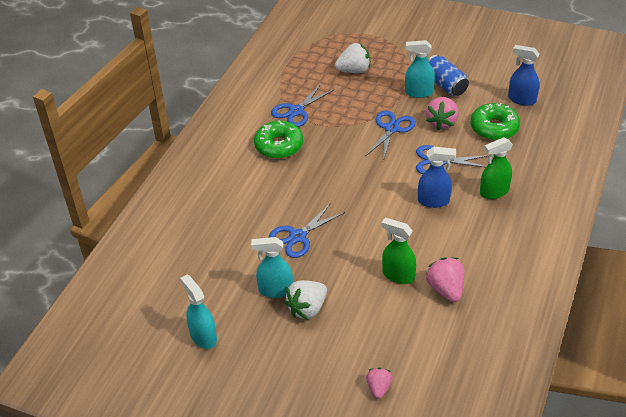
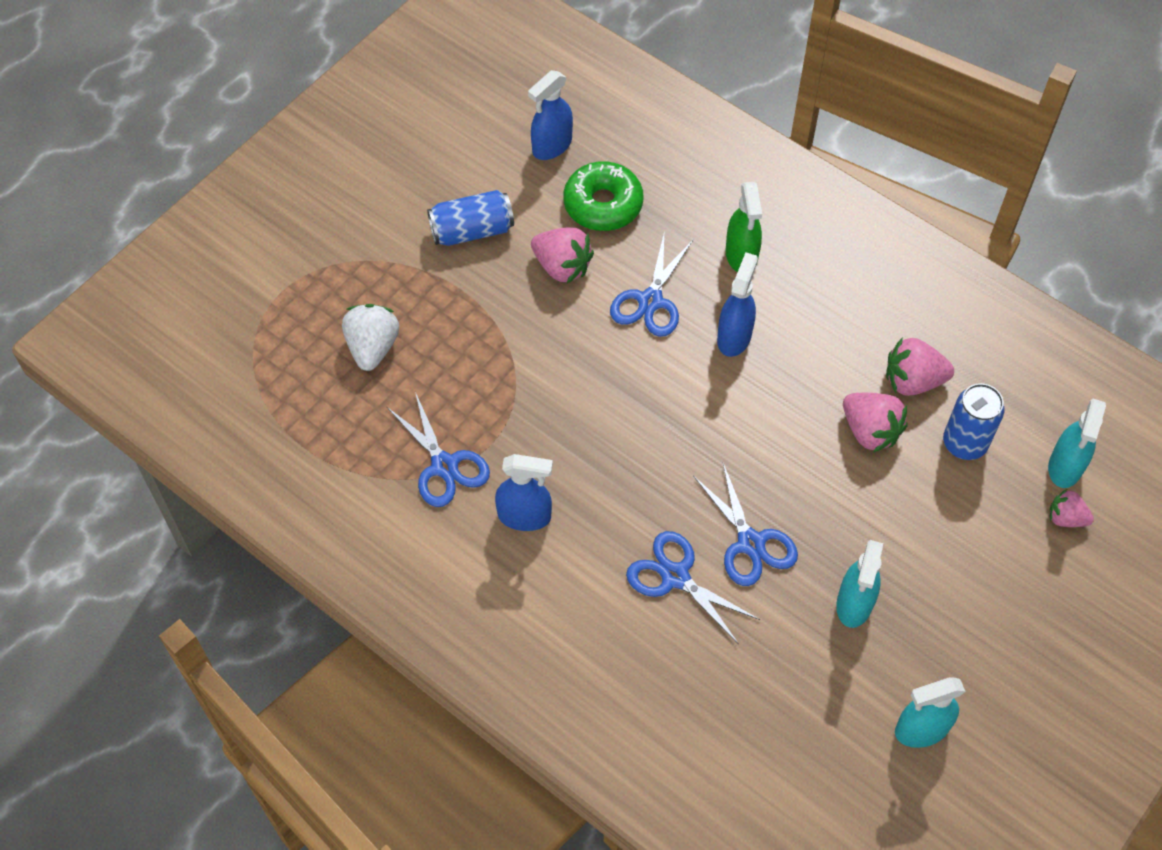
camera: 75 degrees left, 15 degrees up
green donut [254,121,303,159] -> blue spray bottle [495,454,553,531]
white strawberry [284,280,327,320] -> none
blue scissors [366,110,416,161] -> blue scissors moved to [626,531,760,644]
green spray bottle [381,218,416,284] -> pink strawberry [843,393,908,453]
turquoise spray bottle [405,40,435,98] -> turquoise spray bottle moved to [1048,399,1106,488]
none -> blue can [943,383,1004,460]

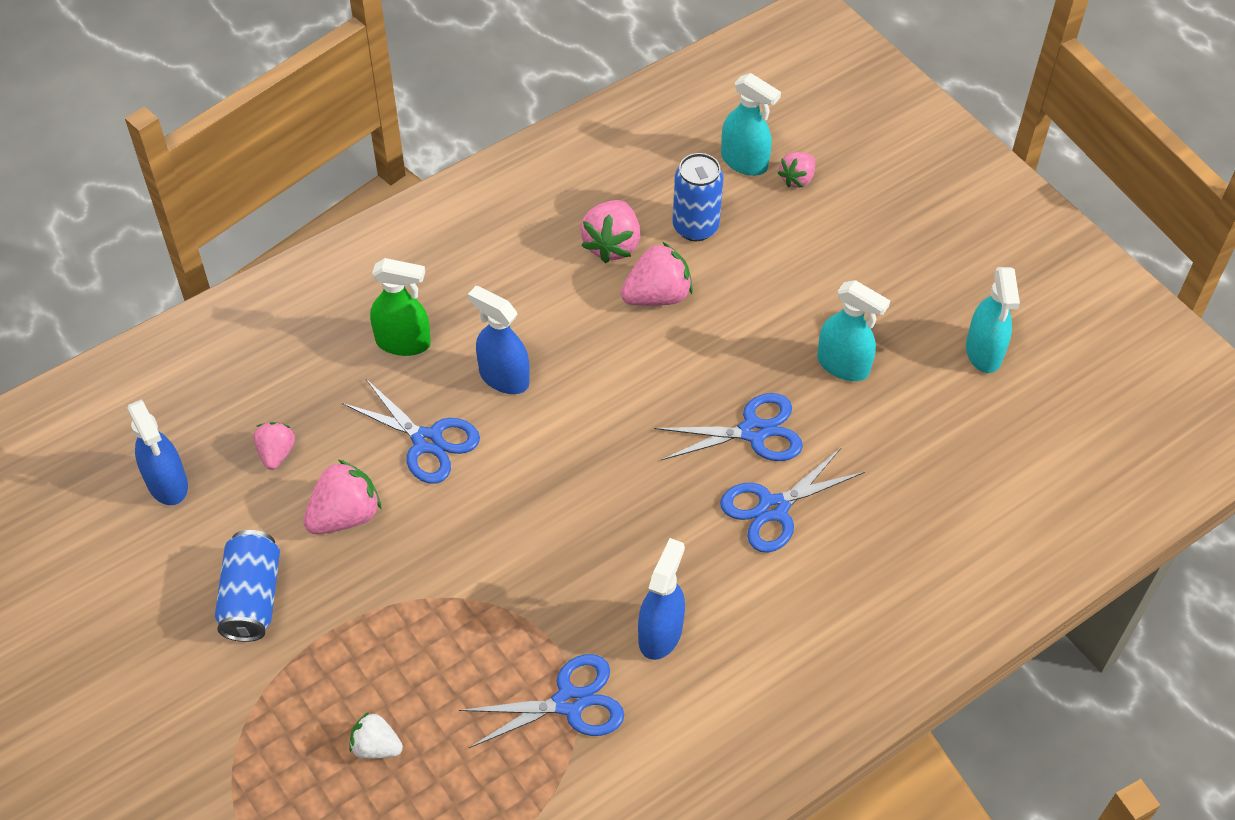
camera: 75 degrees left, 5 degrees down
white strawberry [342,304,399,371] -> white strawberry [349,712,403,759], size x0.62
green donut [563,161,643,231] -> pink strawberry [254,422,295,470]

